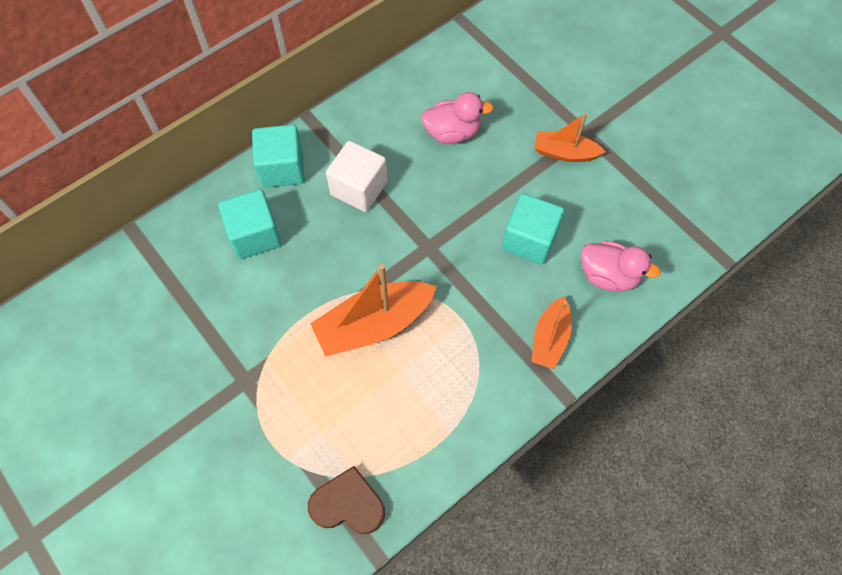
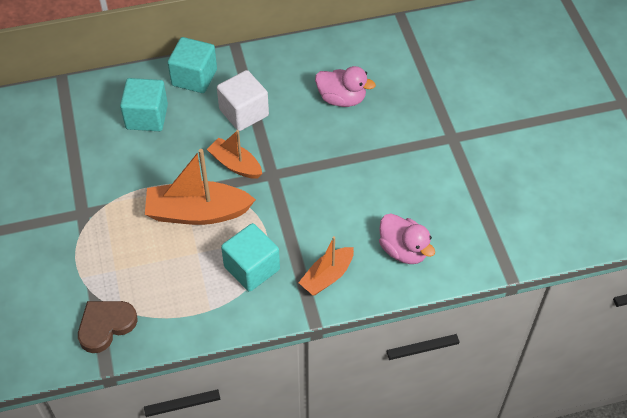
camera: 25 degrees right, 10 degrees down
brown heart [308,466,385,534] -> brown heart turned 75 degrees counterclockwise [78,301,138,353]
turquoise cube [502,193,564,264] -> turquoise cube moved to [221,223,280,292]
orange boat [534,113,606,162] -> orange boat moved to [207,130,262,179]

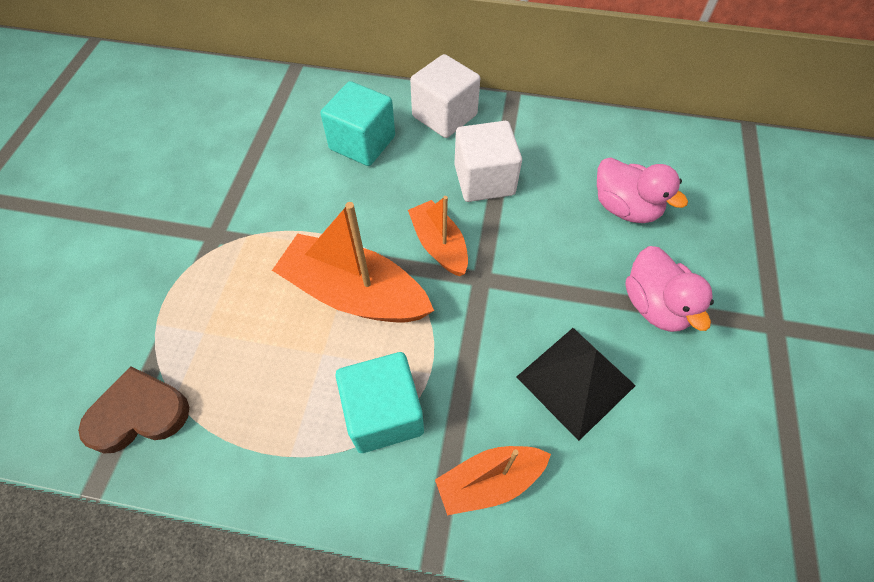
camera: 25 degrees right, 5 degrees up
turquoise cube [168,37,217,93] -> white cube [410,54,480,138]
pink duck [379,213,435,264] -> pink duck moved to [625,246,714,332]
none -> black pyramid [517,328,636,441]

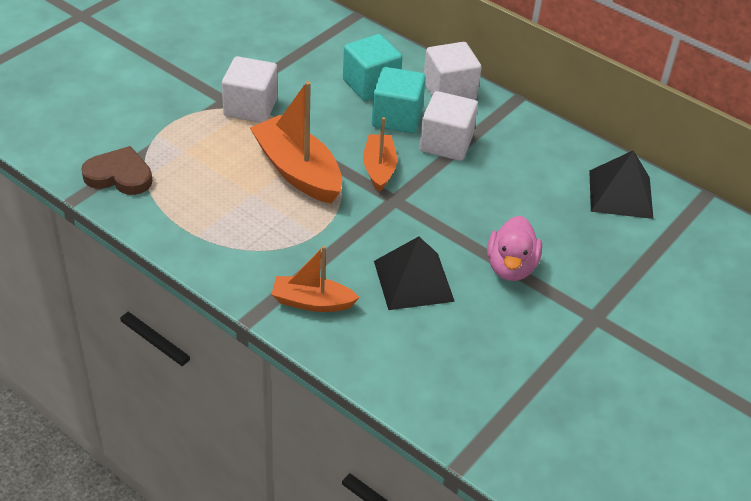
camera: 25 degrees right, 15 degrees down
turquoise cube [336,352,424,453] -> turquoise cube moved to [372,67,426,133]
pink duck [597,157,688,223] -> none
none -> white cube [222,56,278,123]
none -> black pyramid [589,150,653,219]

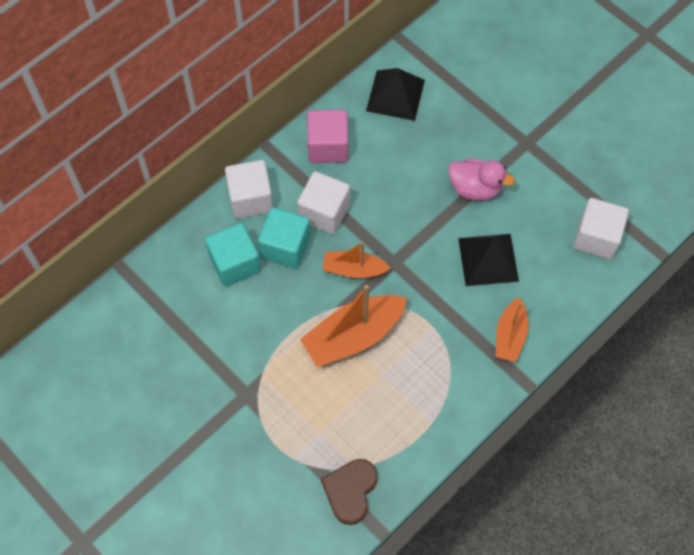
camera: 80 degrees left, 20 degrees up
white cube [222,56,278,123] -> white cube moved to [573,198,629,259]
none -> pink cube [307,110,348,163]

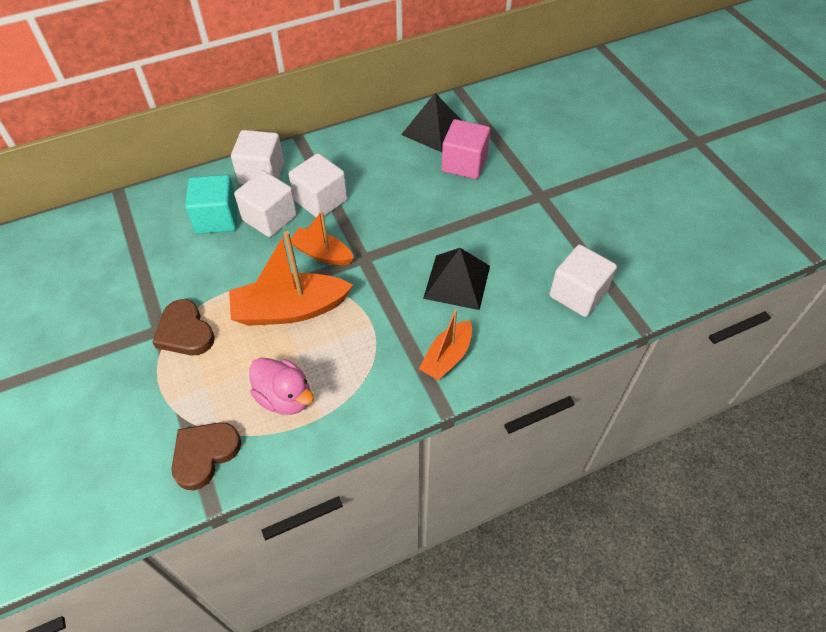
camera: 20 degrees right, 10 degrees down
turquoise cube [258,207,311,269] -> white cube [234,170,297,237]
pink cube [307,110,348,163] -> pink cube moved to [442,119,490,179]
pink duck [448,158,515,200] -> pink duck moved to [249,358,314,415]
none -> brown heart [152,299,215,355]

